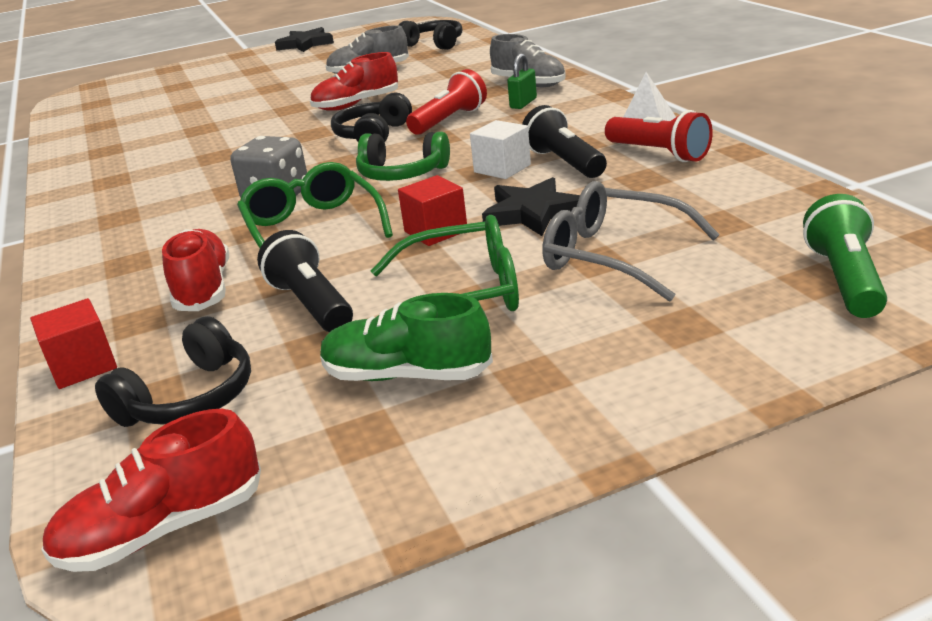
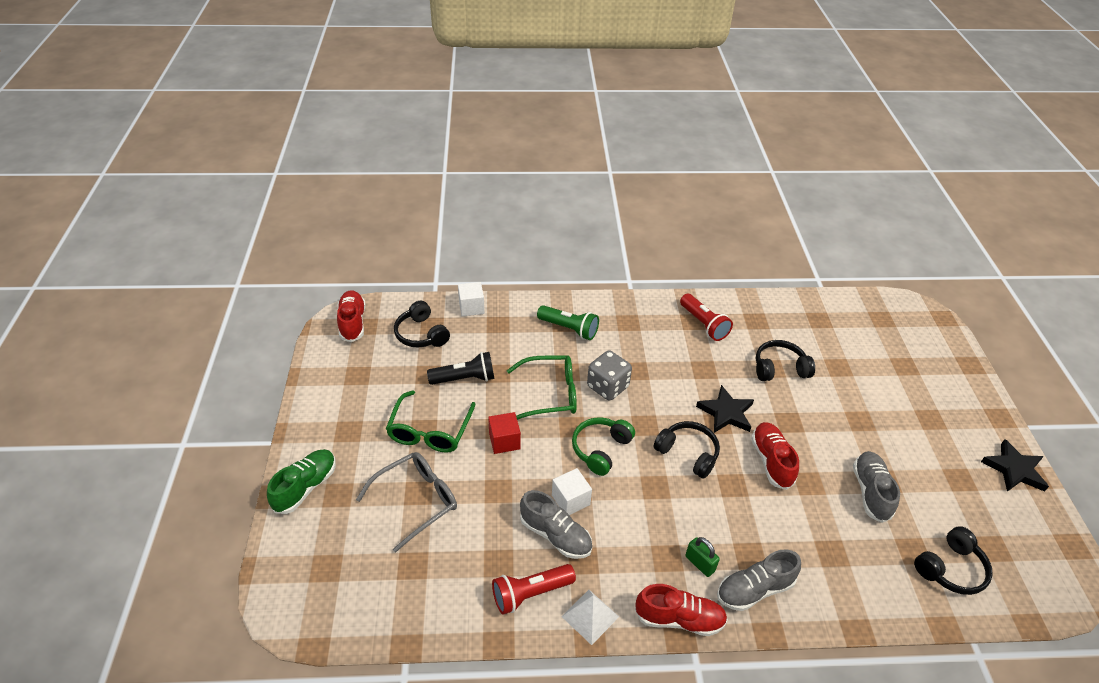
camera: 105 degrees right, 15 degrees up
red cube [30,298,117,389] -> white cube [458,282,485,316]
red shoe [162,229,229,311] -> red shoe moved to [635,584,728,636]
green shoe [320,293,493,381] -> green shoe moved to [267,449,336,514]
red flashlight [406,69,487,135] -> red flashlight moved to [680,294,733,341]
black star [482,177,580,236] -> black star moved to [696,385,754,433]
black flashlight [522,105,607,178] -> grey shoe [520,490,592,559]
green flashlight [803,194,887,318] -> green flashlight moved to [537,305,599,340]
none -> black headphones [756,340,815,381]

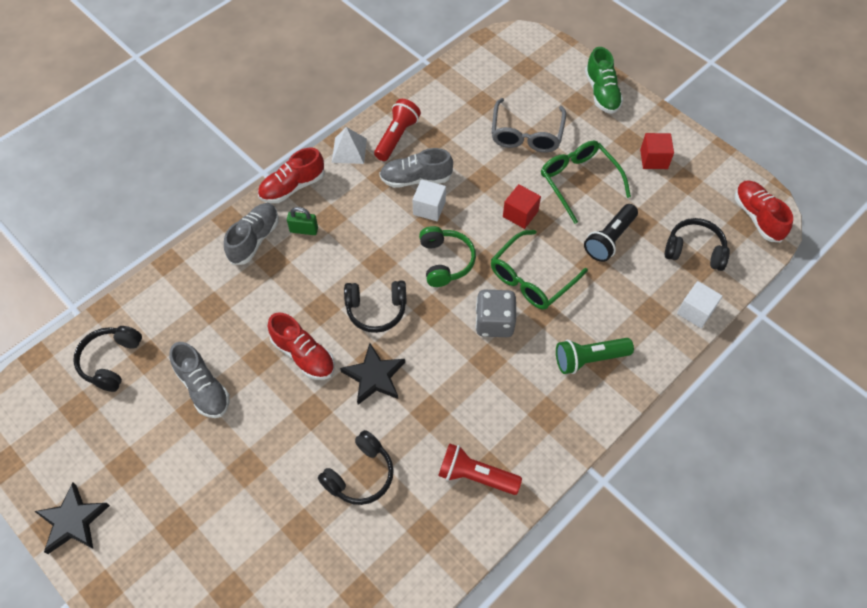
camera: 140 degrees right, 15 degrees up
red shoe [337,290,365,342] -> red shoe turned 150 degrees counterclockwise [735,180,793,242]
none -> red cube [640,133,674,169]

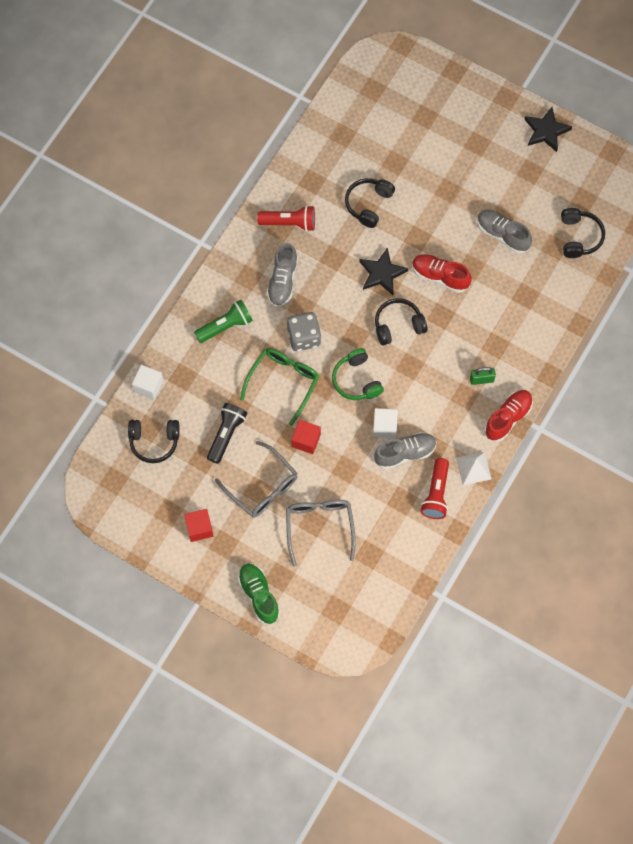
camera: 165 degrees right, 10 degrees up
grey shoe [224,203,279,265] -> grey shoe moved to [266,243,298,307]
green glasses [541,141,631,224] -> grey glasses [215,441,298,518]
red shoe [735,180,793,242] -> none

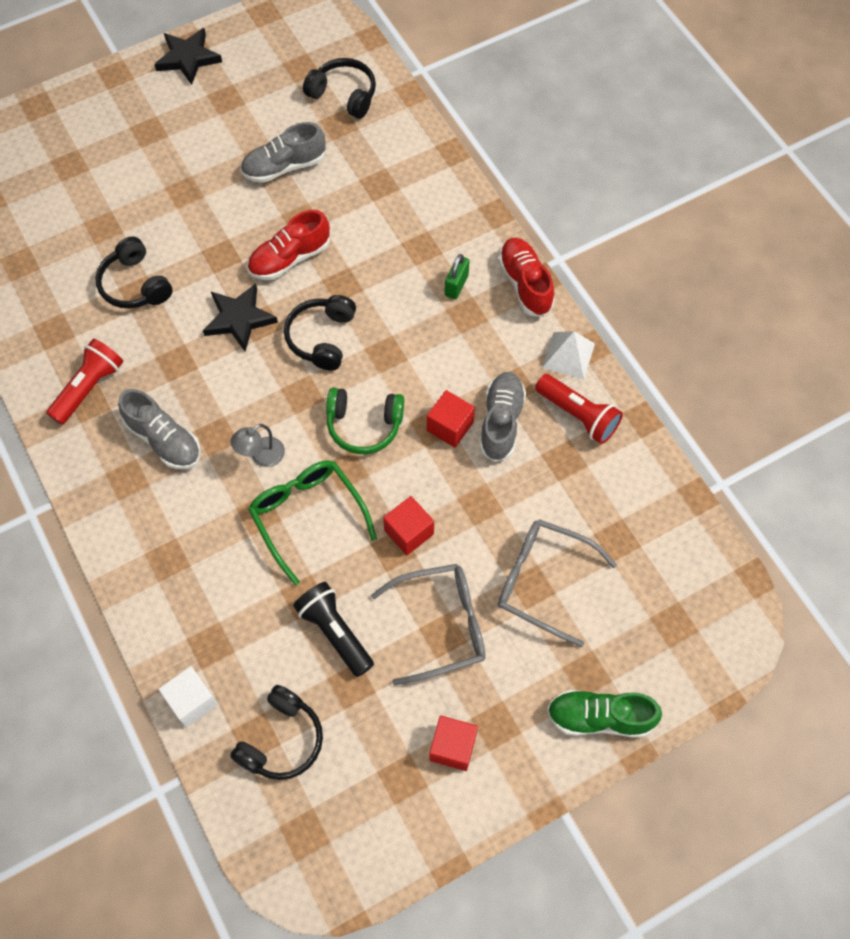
camera: 60 degrees left, 5 degrees down
green flashlight [194,300,253,343] -> none
grey dice [287,312,321,351] -> grey lamp [230,424,285,467]
white cube [373,408,398,438] -> red cube [427,390,475,448]

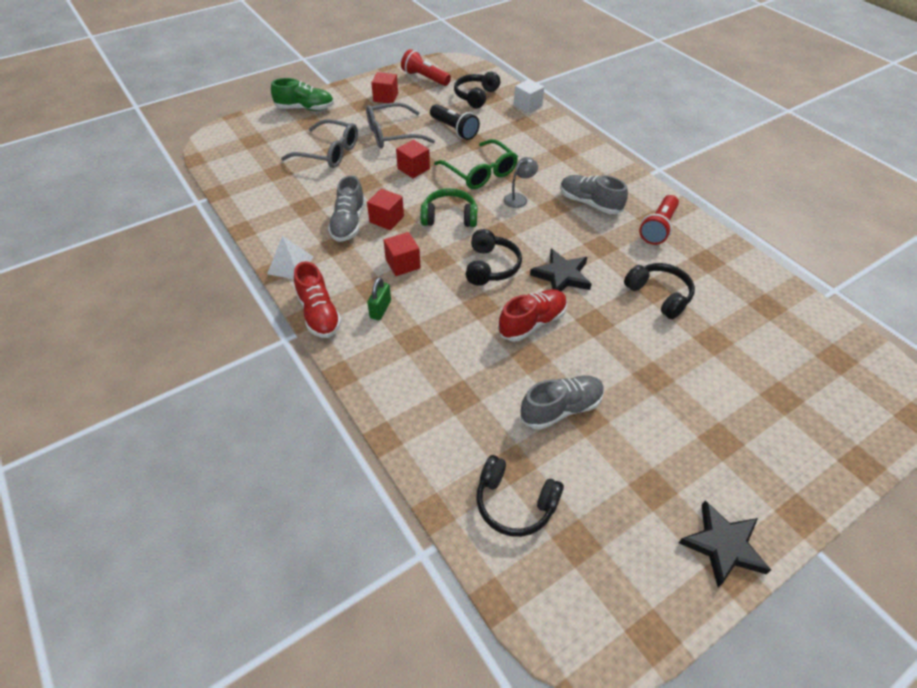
camera: 175 degrees right, 15 degrees down
red flashlight [535,374,623,444] -> red flashlight moved to [401,49,451,86]
none -> red cube [384,232,421,276]

